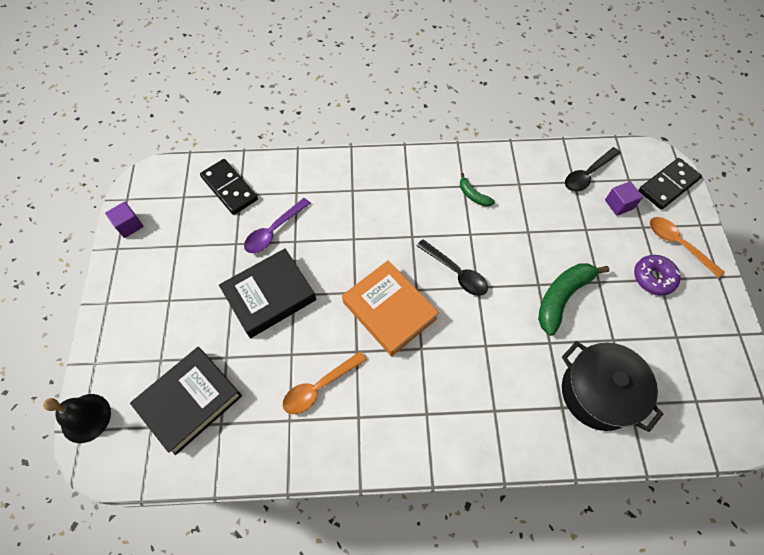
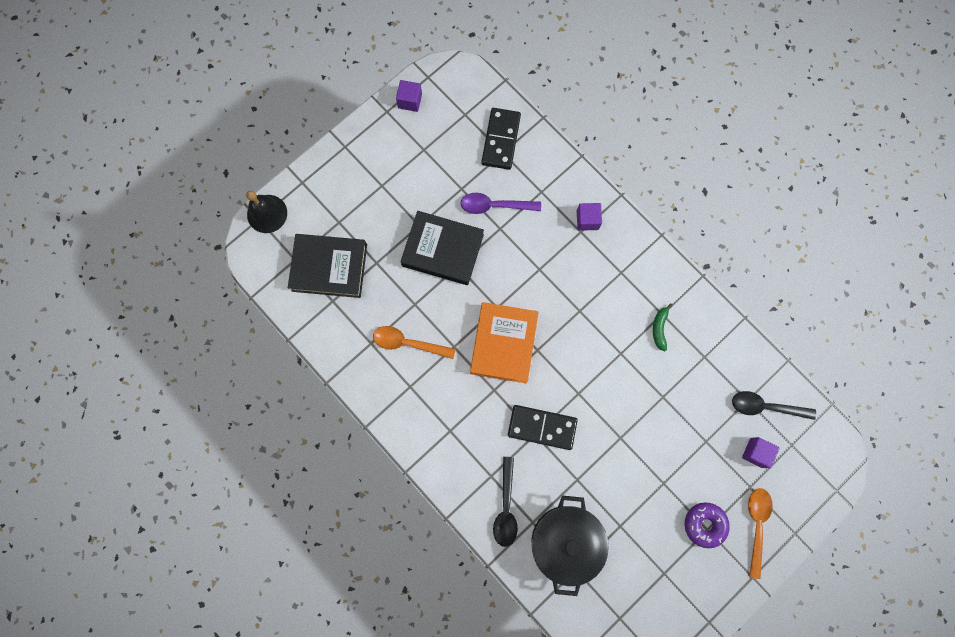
camera: 50 degrees right, 15 degrees up
black spoon [417,239,488,296] -> black spoon moved to [493,457,518,547]
green banana [538,264,609,336] -> none
black domino [638,158,702,210] -> black domino moved to [508,405,578,450]
none -> purple cube [577,203,602,231]

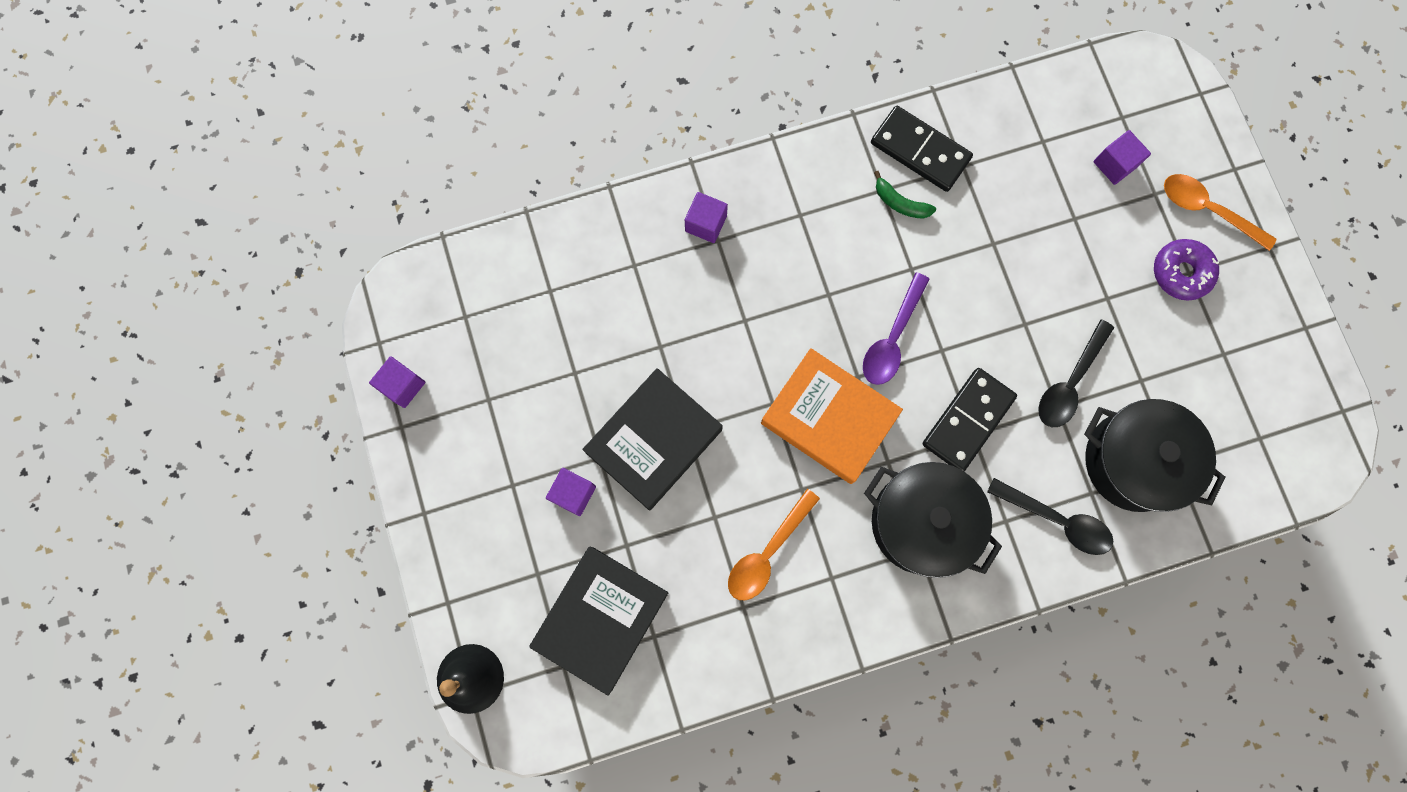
camera: 65 degrees left, 0 degrees up
purple spoon [460,193,541,214] -> purple spoon moved to [863,272,930,385]
black domino [481,108,521,170] -> black domino moved to [871,106,973,192]
black spoon [732,391,816,420] -> black spoon moved to [1038,319,1114,427]
none -> purple cube [546,468,596,516]
none -> black pot [864,462,1002,578]

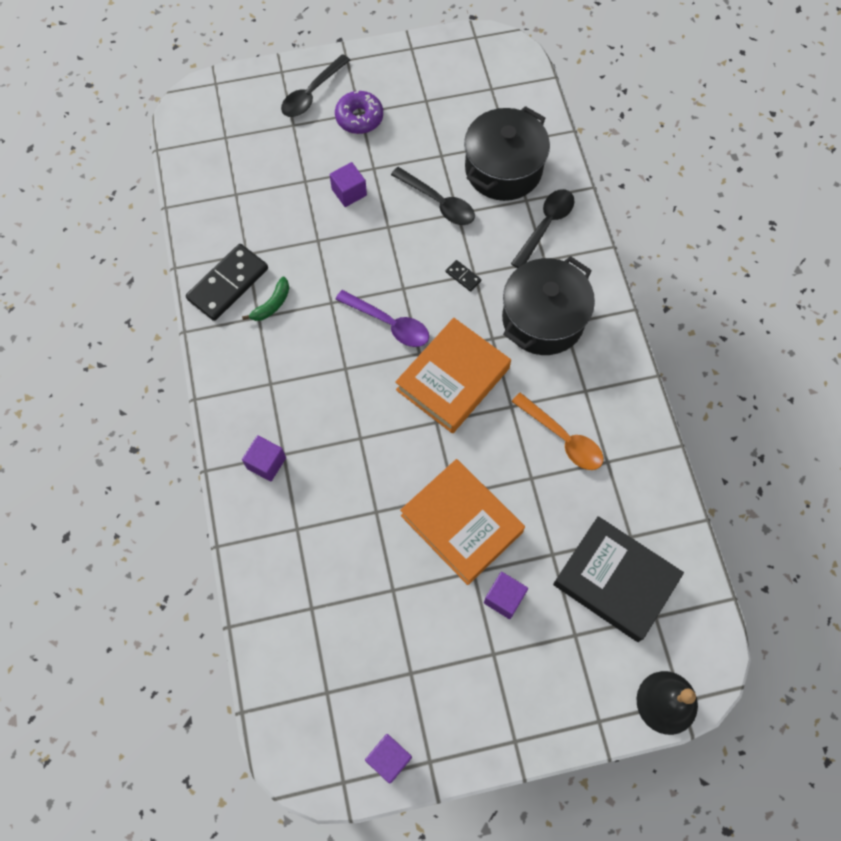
camera: 85 degrees left, 10 degrees down
black book [582,368,723,510] -> orange book [400,459,525,585]
black domino [923,368,1017,471] -> black domino [446,260,481,292], size x0.43
purple cube [1094,130,1151,185] -> purple cube moved to [330,162,367,207]
orange spoon [1164,174,1277,251] -> black spoon [281,54,350,117]

